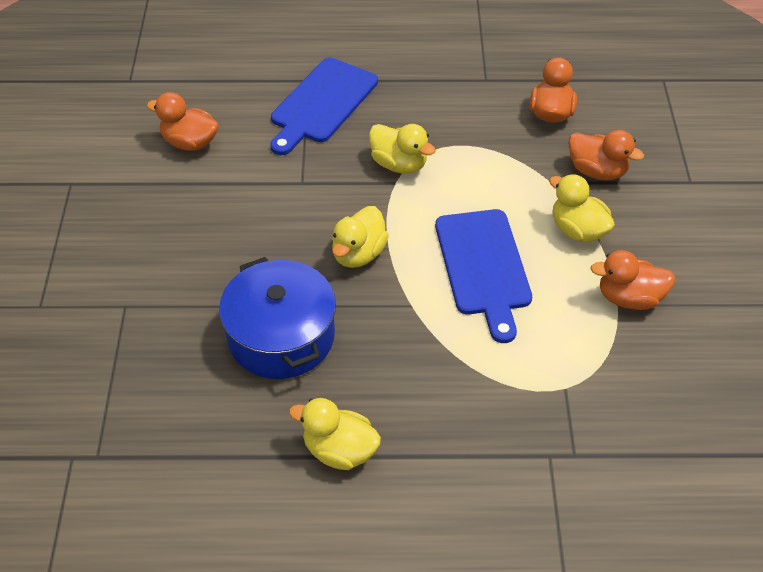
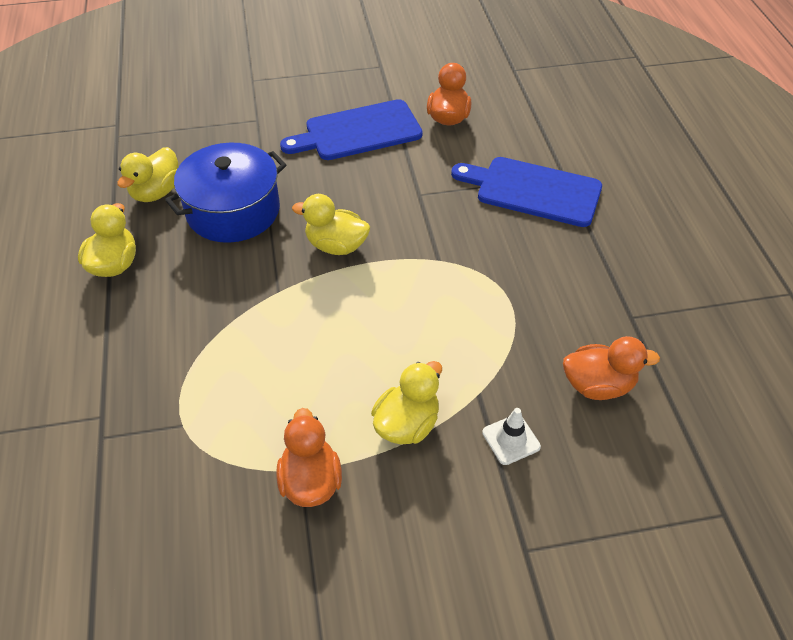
camera: 80 degrees right, 0 degrees up
yellow duck [369,124,436,174] -> yellow duck moved to [117,147,178,202]
blue cutting board [435,209,532,343] -> blue cutting board moved to [280,99,423,160]
orange duck [568,130,644,180] -> white traffic cone [482,408,541,465]

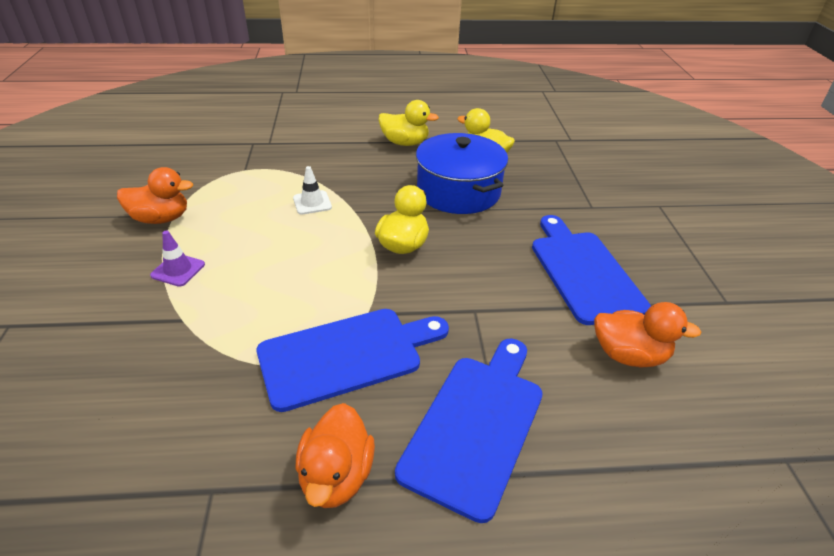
camera: 95 degrees right, 10 degrees down
yellow duck [371,361,442,444] -> purple traffic cone [150,231,205,287]
white traffic cone [482,408,541,465] -> white traffic cone moved to [293,166,332,215]
orange duck [563,336,660,400] -> orange duck moved to [296,403,375,508]
none -> blue cutting board [257,309,449,412]

